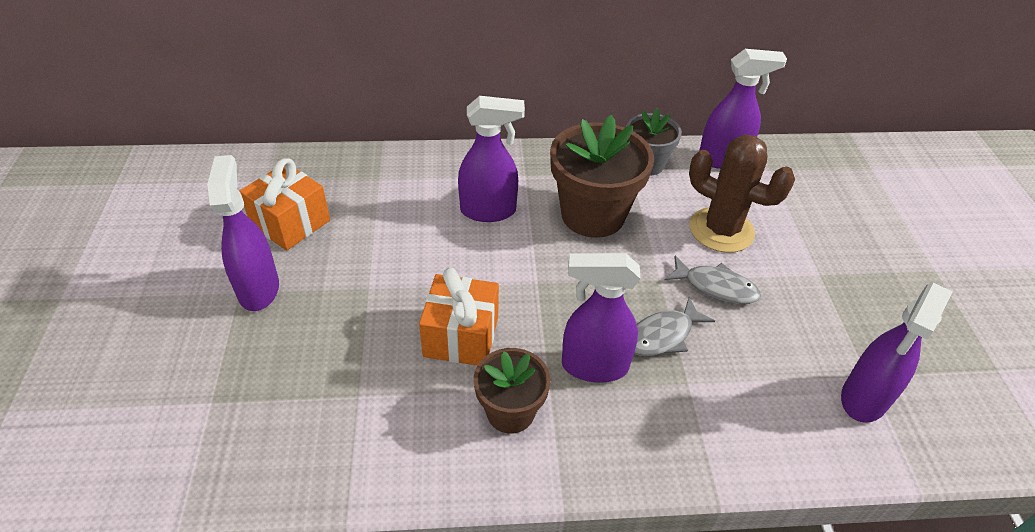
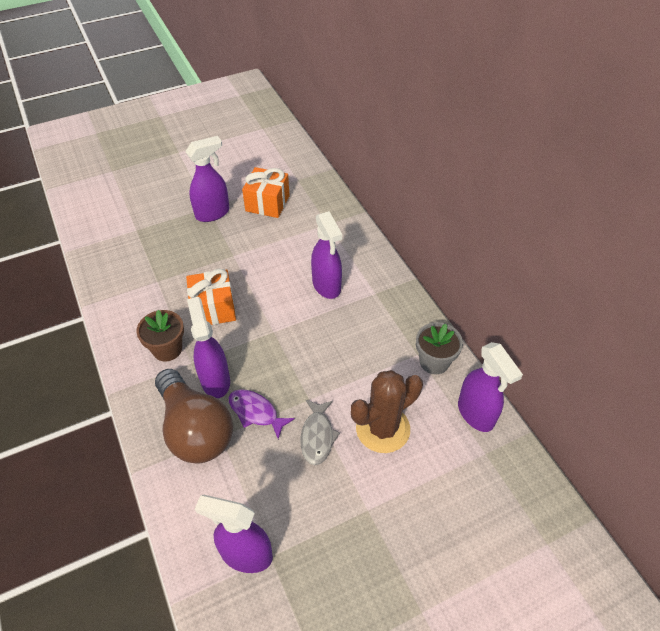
camera: 70 degrees right, 5 degrees up
brown flower pot [550,115,654,238] -> none
grey fish [634,297,715,356] -> purple fish [229,389,295,439]
brown cactus [689,134,795,253] -> brown cactus turned 45 degrees clockwise [351,370,423,453]
none -> brown light bulb [155,369,233,464]

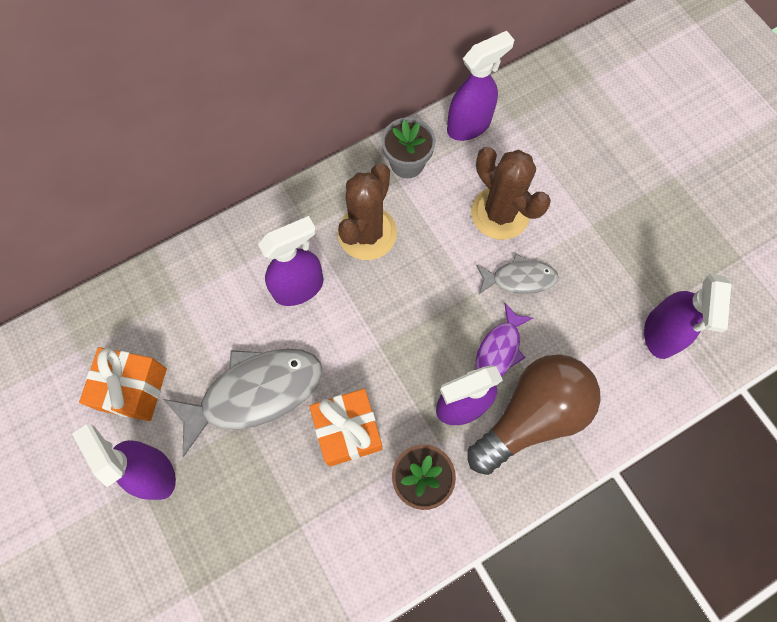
camera: 95 degrees left, 20 degrees up
none -> grey fish [163,348,322,457]
none -> brown cactus [338,163,397,260]

